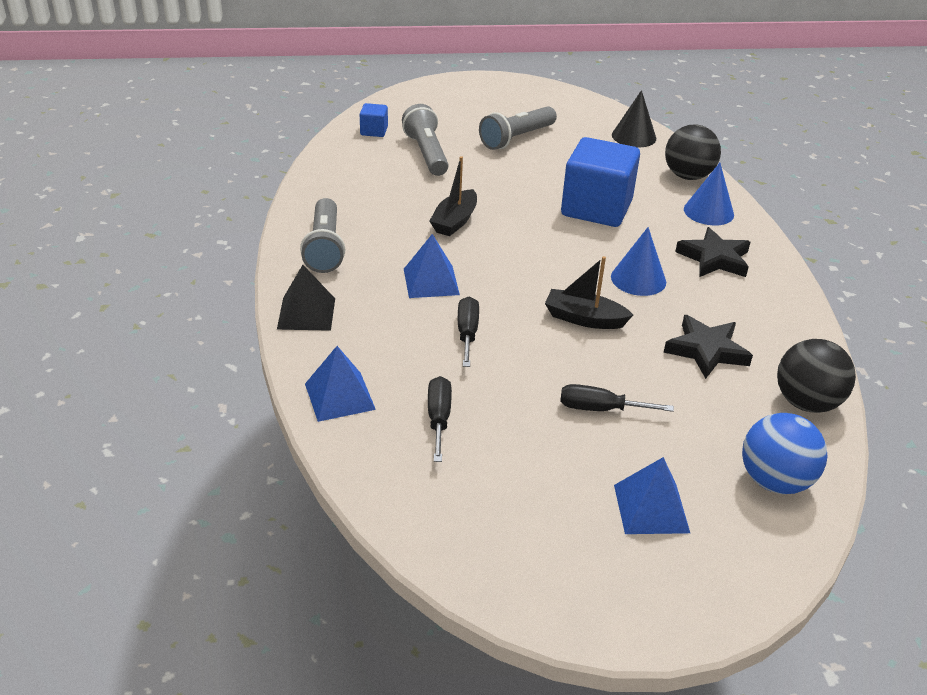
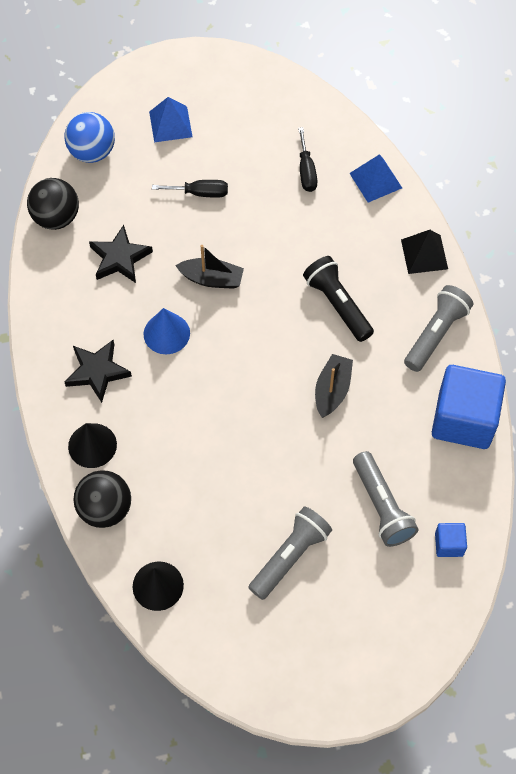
camera: 175 degrees right, 25 degrees up
grey flashlight [300,198,345,273] -> grey flashlight turned 45 degrees clockwise [404,285,473,372]
blue pyramid [404,234,460,298] -> black flashlight [303,256,374,342]
black screwdriver [458,296,479,367] -> none
blue cube [561,137,640,227] -> blue cube moved to [432,365,506,449]
blue cone [684,163,734,225] -> black cone [68,423,117,468]

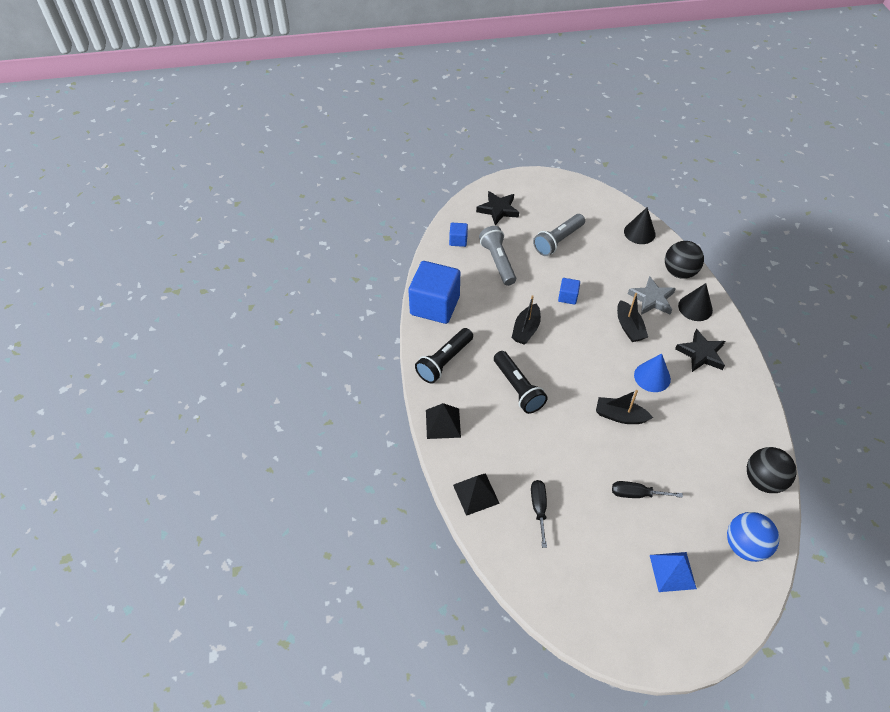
camera: 175 degrees left, 10 degrees down
black star [89,225,153,283] -> black star moved to [476,191,519,225]
blue pyramid [349,154,402,203] -> black pyramid [453,473,500,516]
grey flashlight [404,285,473,372] -> black flashlight [415,328,473,384]
none -> blue cube [558,278,580,305]
none -> black boat [617,293,648,342]
none -> grey star [628,276,676,315]

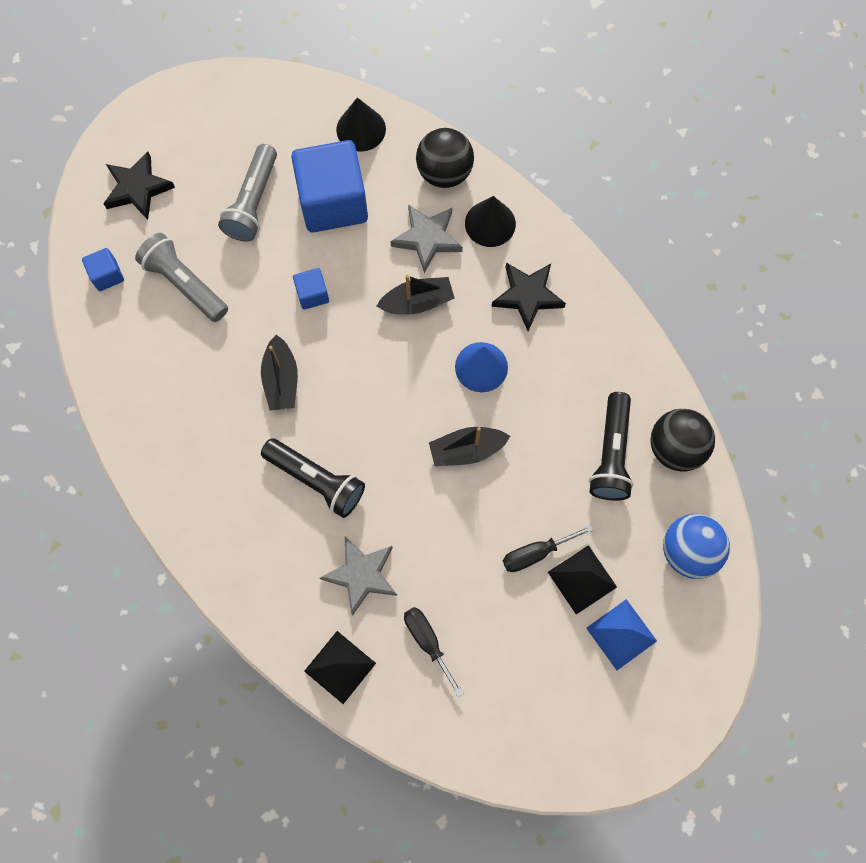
camera: 30 degrees left, 20 degrees up
blue cube [408,261,460,324] -> blue cube moved to [291,140,368,232]
black flashlight [415,328,473,384] -> black flashlight moved to [589,392,634,501]
black pyramid [426,403,461,439] -> black pyramid moved to [548,545,617,614]
black boat [617,293,648,342] -> black boat turned 60 degrees counterclockwise [376,275,455,314]
none -> grey star [320,536,397,616]

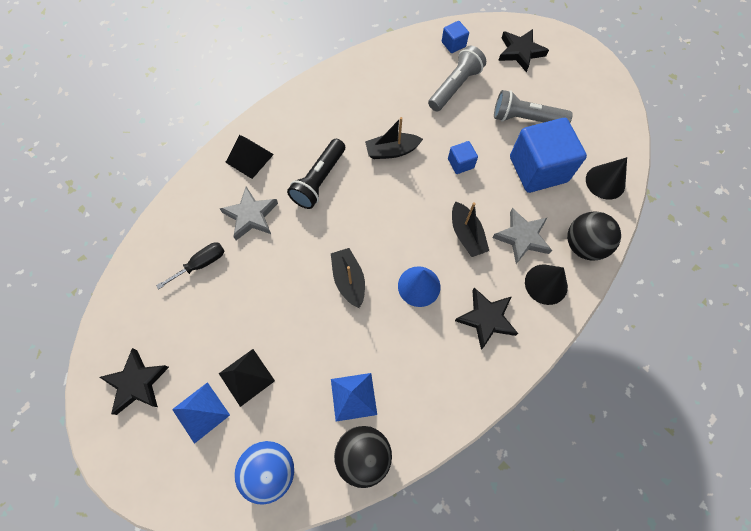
camera: 85 degrees right, 5 degrees down
black pyramid [304,631,376,704] -> black pyramid moved to [225,135,274,179]
black screwdriver [503,525,593,572] -> none
black flashlight [589,392,634,501] -> blue pyramid [331,373,377,421]
none -> black star [100,348,169,415]

